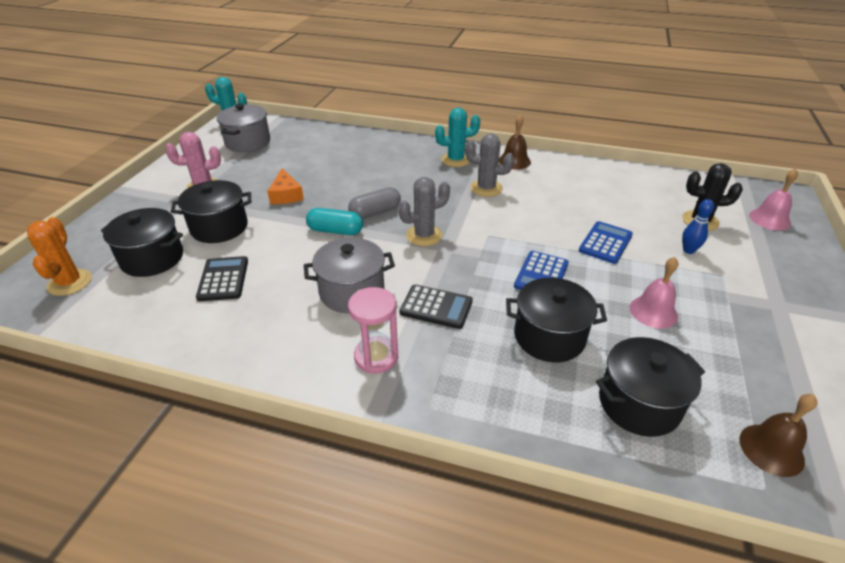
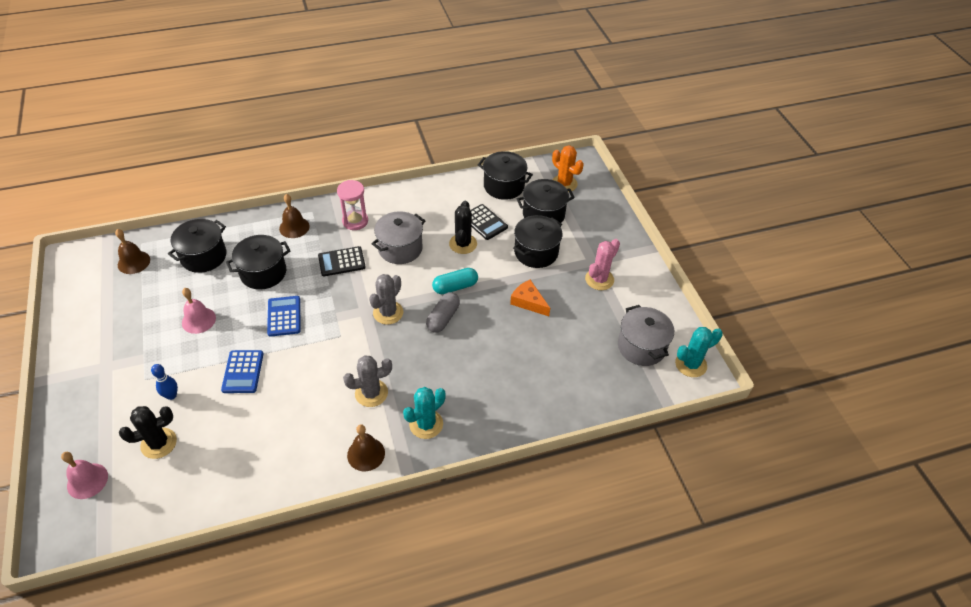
camera: 145 degrees right, 10 degrees up
none -> brown bell [279,194,310,238]
none -> black cactus [449,201,477,254]
none -> black pot [478,151,533,200]

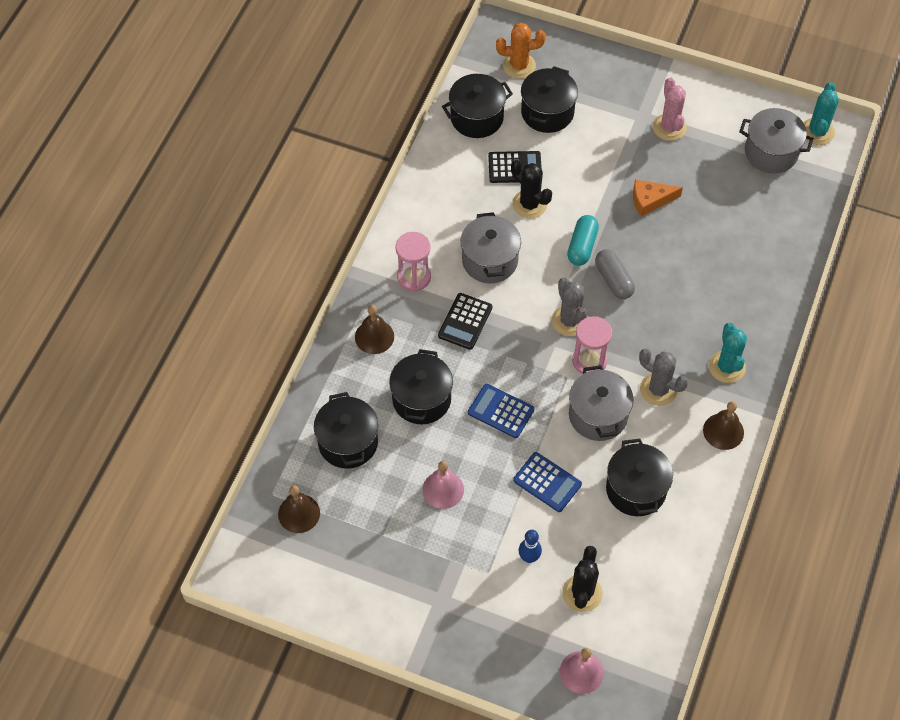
camera: 50 degrees left, 10 degrees up
grey cactus [343,355,392,407] -> grey cactus turned 75 degrees counterclockwise [639,349,688,406]
black pot [513,215,563,268] -> black pot moved to [606,439,673,516]
none -> grey pot [569,365,633,441]
none -> pink hourglass [572,316,612,374]

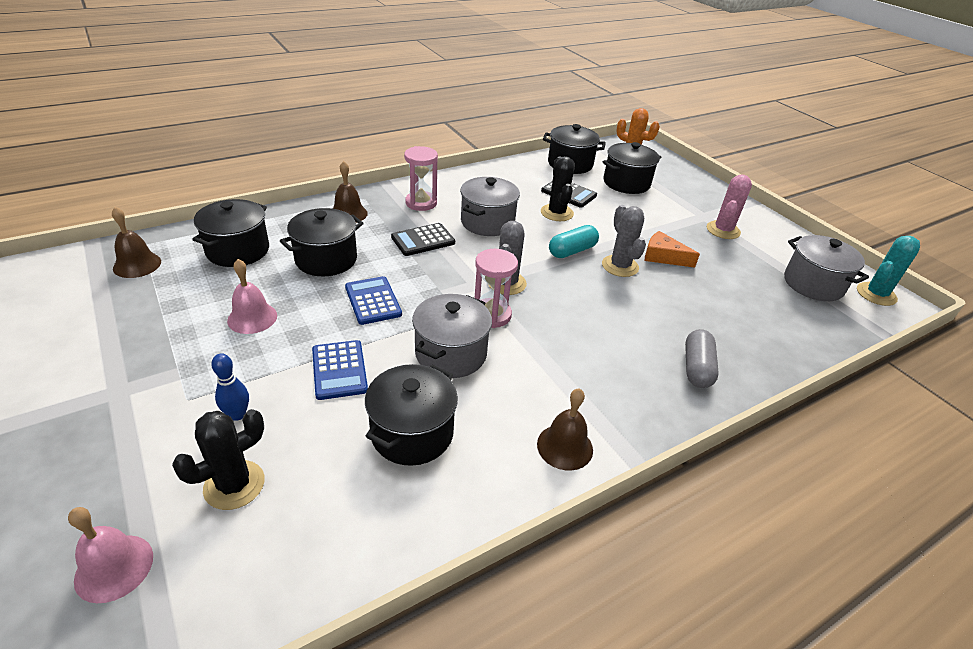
camera: 35 degrees right, 20 degrees down
grey capsule [595,249,635,299] -> grey capsule moved to [685,329,719,388]
grey cactus [639,349,688,406] -> grey cactus moved to [602,205,646,277]
turquoise cactus [709,323,747,383] -> none

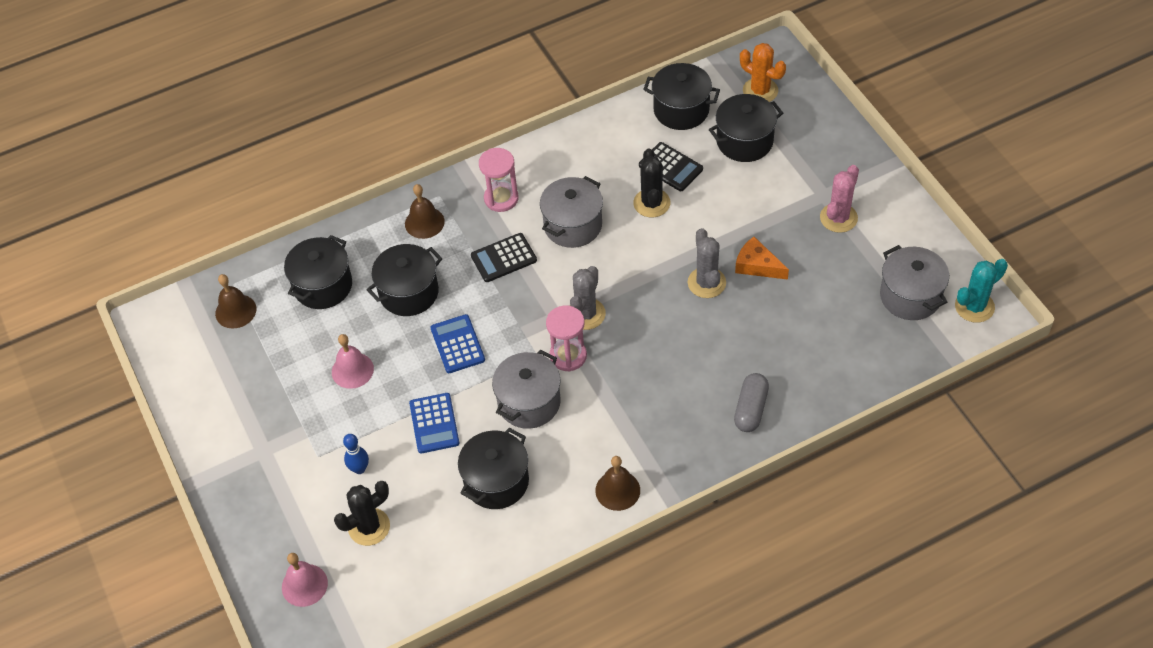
camera: 10 degrees right, 15 degrees up
turquoise capsule [549,225,599,258] -> none

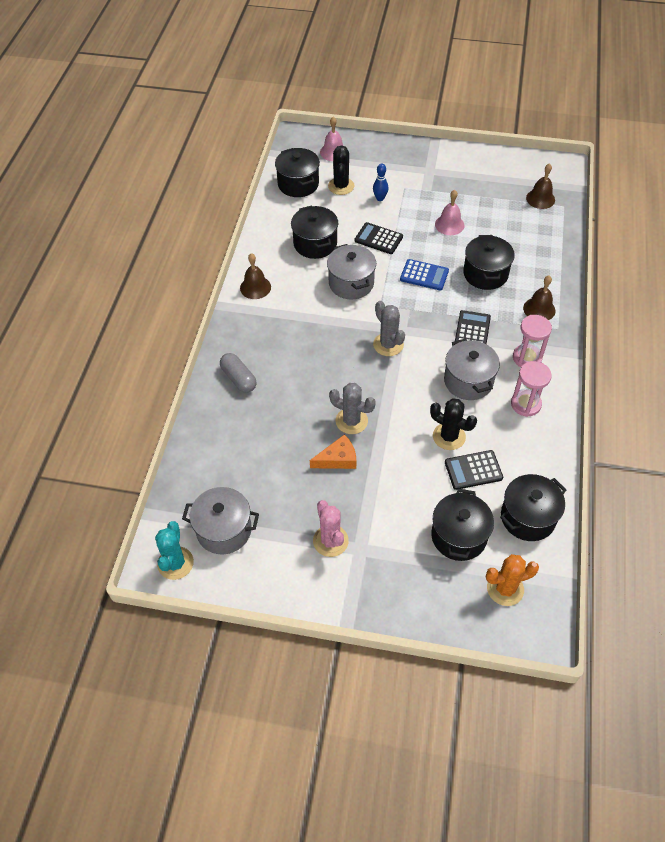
camera: 125 degrees right, 0 degrees up
black pot [284,235,352,309] -> black pot moved to [275,148,320,197]
blue calculator [409,393,459,453] -> black calculator [354,222,403,254]
pink hourglass [546,305,587,372] -> pink hourglass moved to [511,361,552,417]

